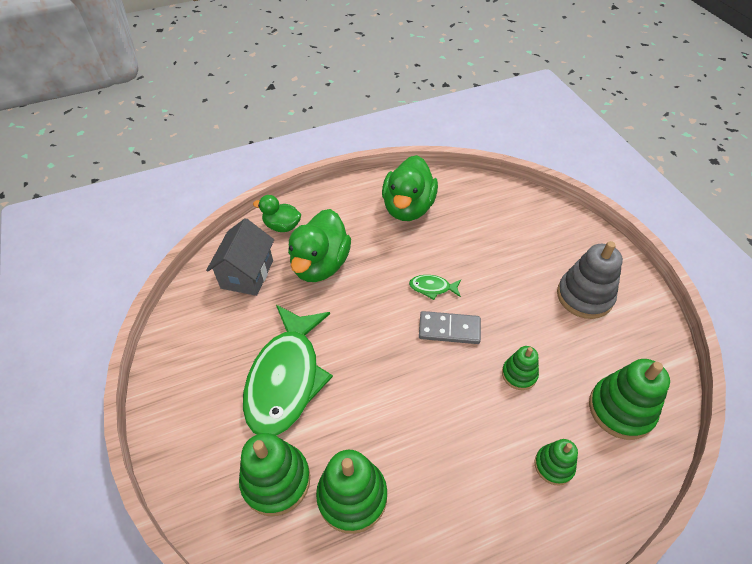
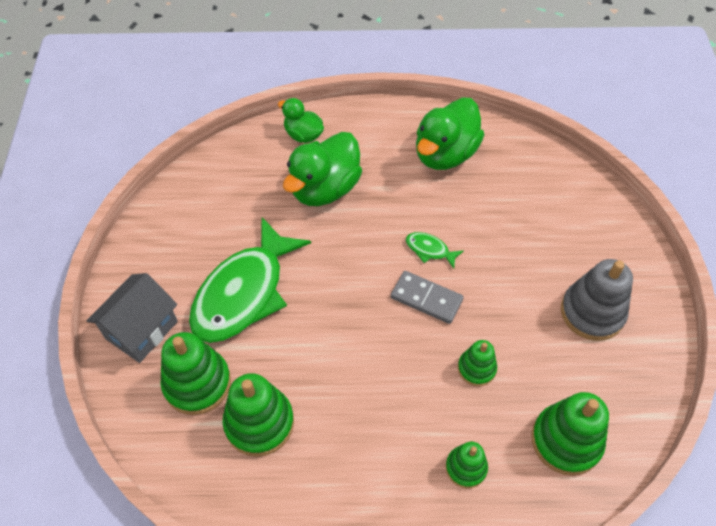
camera: 20 degrees right, 5 degrees up
grey house [206,218,274,296] -> grey house moved to [86,273,178,363]

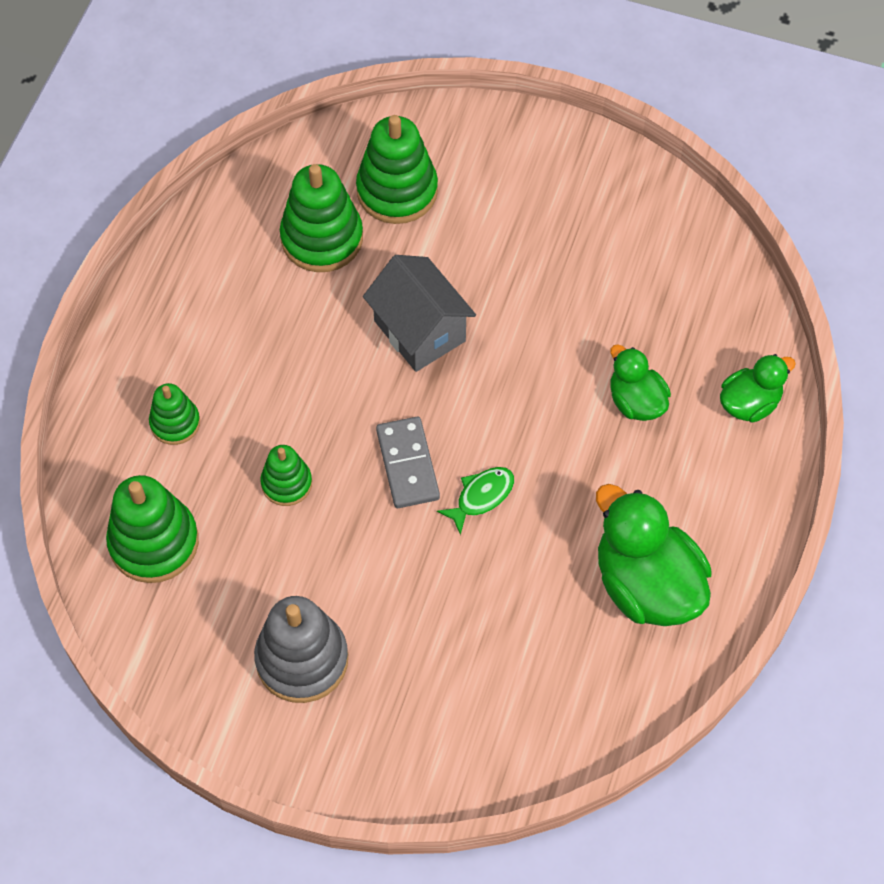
camera: 110 degrees right, 5 degrees up
grey house [86,273,178,363] -> grey house moved to [363,255,476,372]
green fish [189,217,311,343] -> none
green duck [283,132,362,206] -> green duck [610,344,671,421], size x0.57
grey domino [391,271,464,324] -> grey domino turned 60 degrees counterclockwise [376,417,440,508]

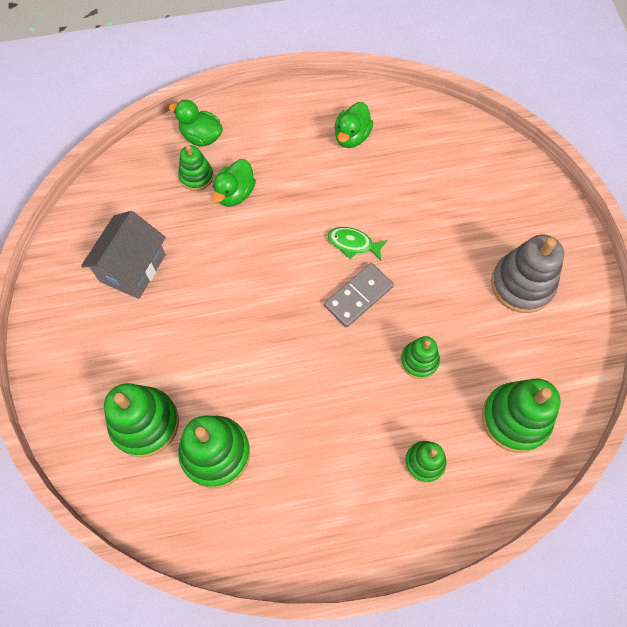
camera: 120 degrees left, 5 degrees up
grey house [363,255,476,372] -> grey house moved to [81,211,166,299]
green duck [596,484,712,626] -> green duck [334,102,373,148], size x0.57
none -> green stacking toy [178,145,213,191]

